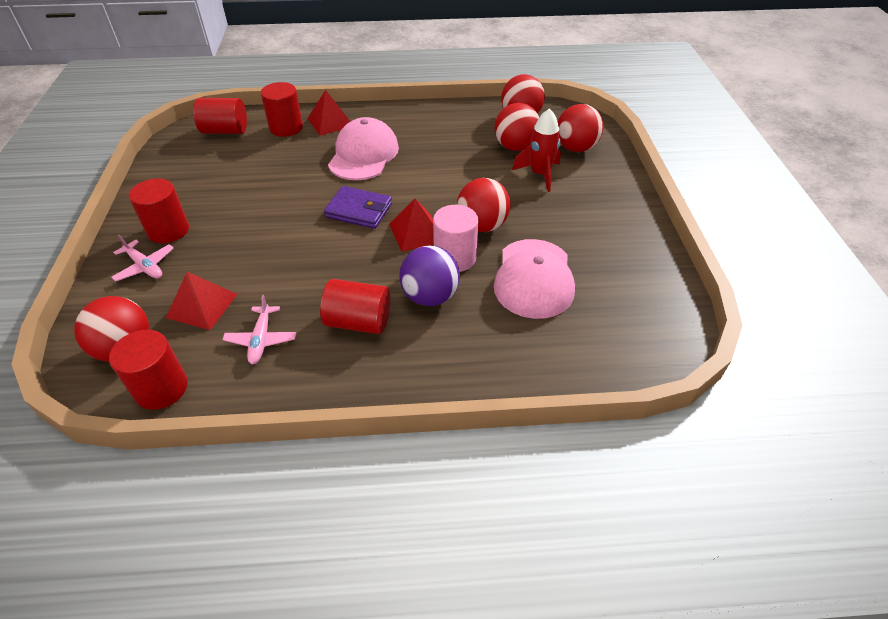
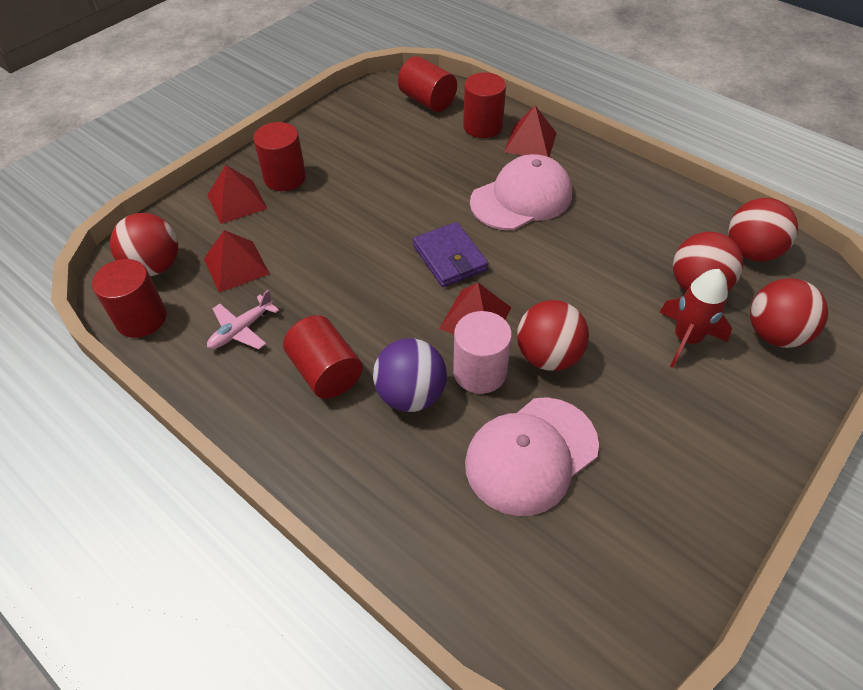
camera: 45 degrees right, 5 degrees up
pink plane [111,235,174,282] -> red pyramid [207,165,268,224]

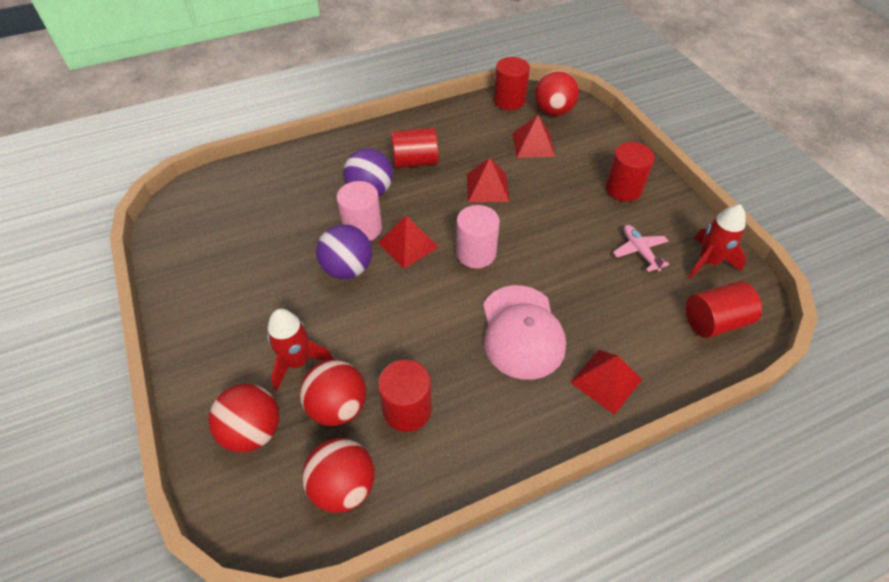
camera: 115 degrees right, 0 degrees up
red pyramid [207,165,268,224] -> red pyramid moved to [467,158,509,202]
pink plane [207,290,279,349] -> pink plane moved to [613,225,669,272]
purple wallet [413,222,489,287] -> pink cylinder [456,205,500,268]
red cylinder [463,72,506,138] -> red cylinder moved to [378,360,432,432]
pink cap [465,397,599,516] -> none
red ball [517,300,589,371] -> purple ball [316,224,372,279]
none -> red rocket [689,204,746,279]

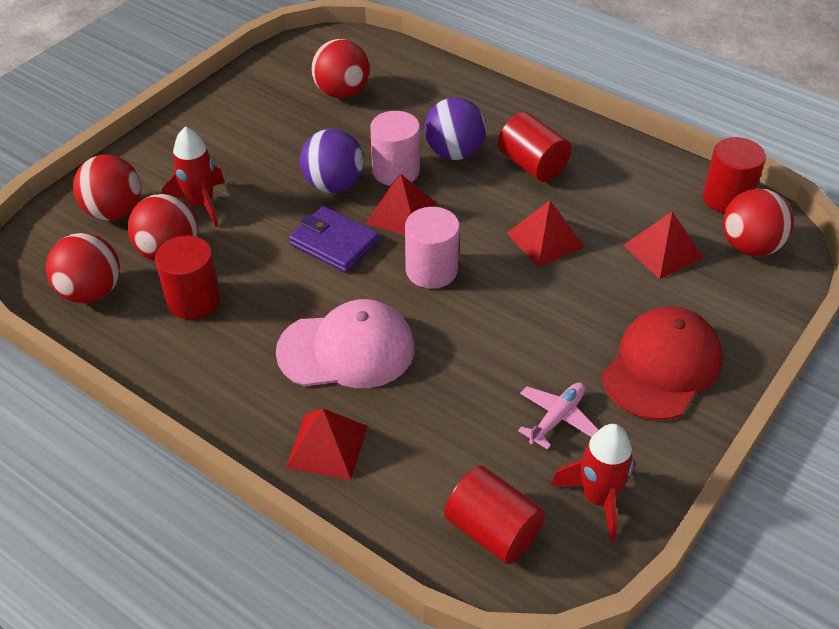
camera: 60 degrees right, 5 degrees down
pink cap [483,285,566,380] -> pink cap turned 150 degrees counterclockwise [276,299,415,388]
red cylinder [605,142,655,201] -> red cap [602,307,723,420]
none -> purple wallet [289,206,379,273]
none -> red ball [311,39,369,98]

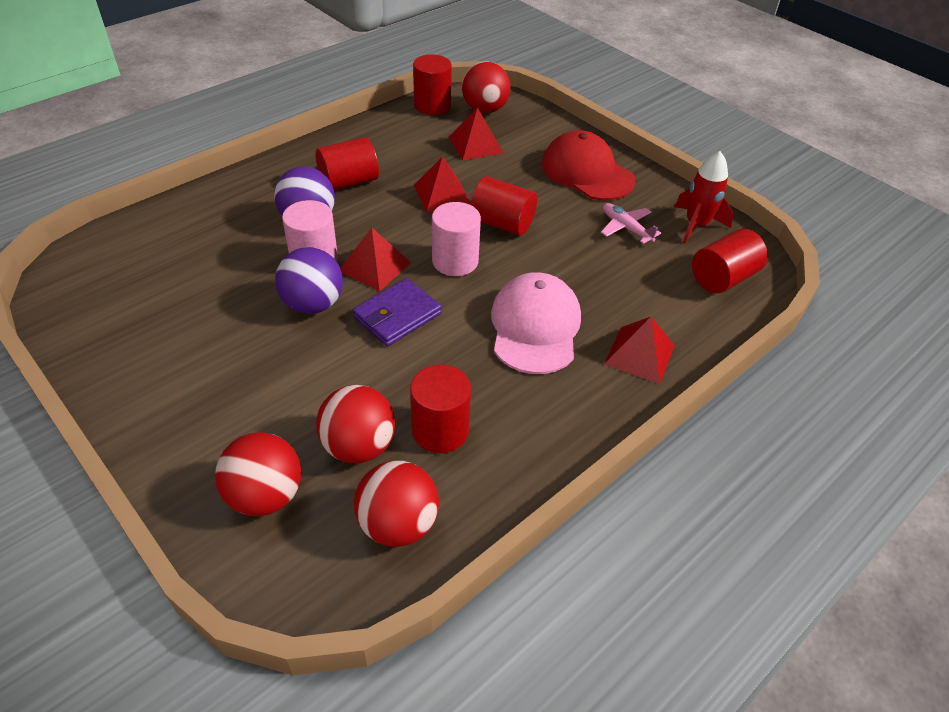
camera: 80 degrees left, 0 degrees up
red rocket [161,127,225,227] -> none
red ball [311,39,369,98] -> none
none -> red cylinder [470,176,537,236]

